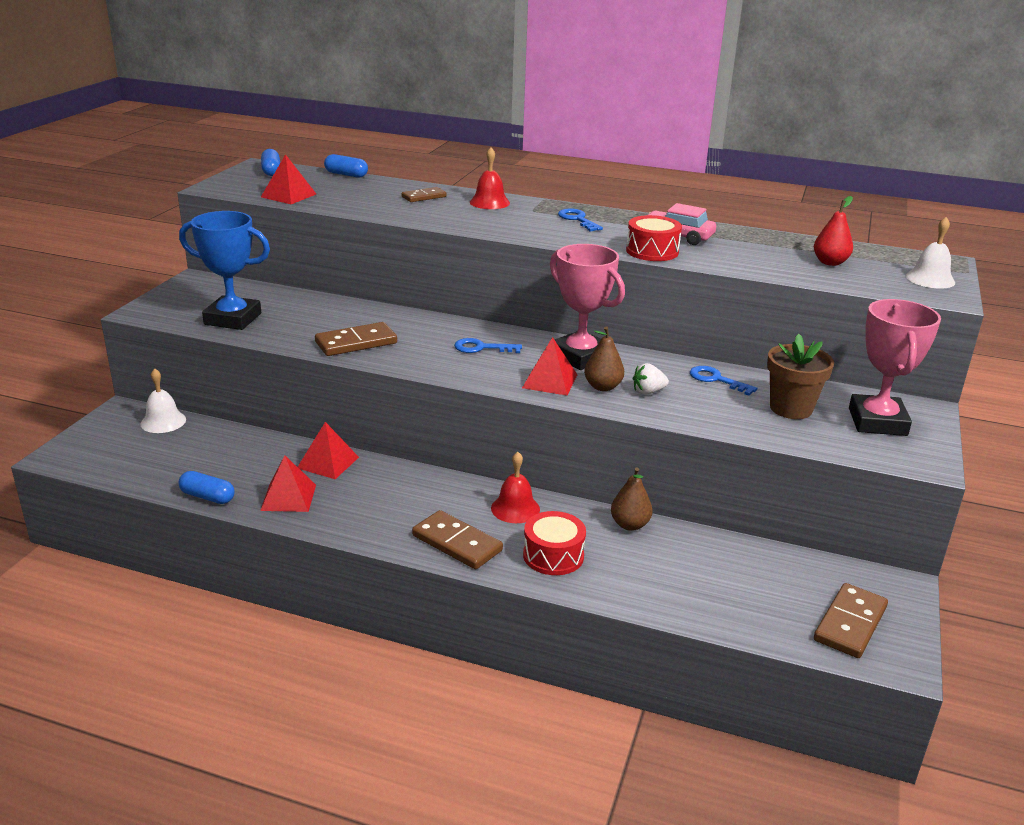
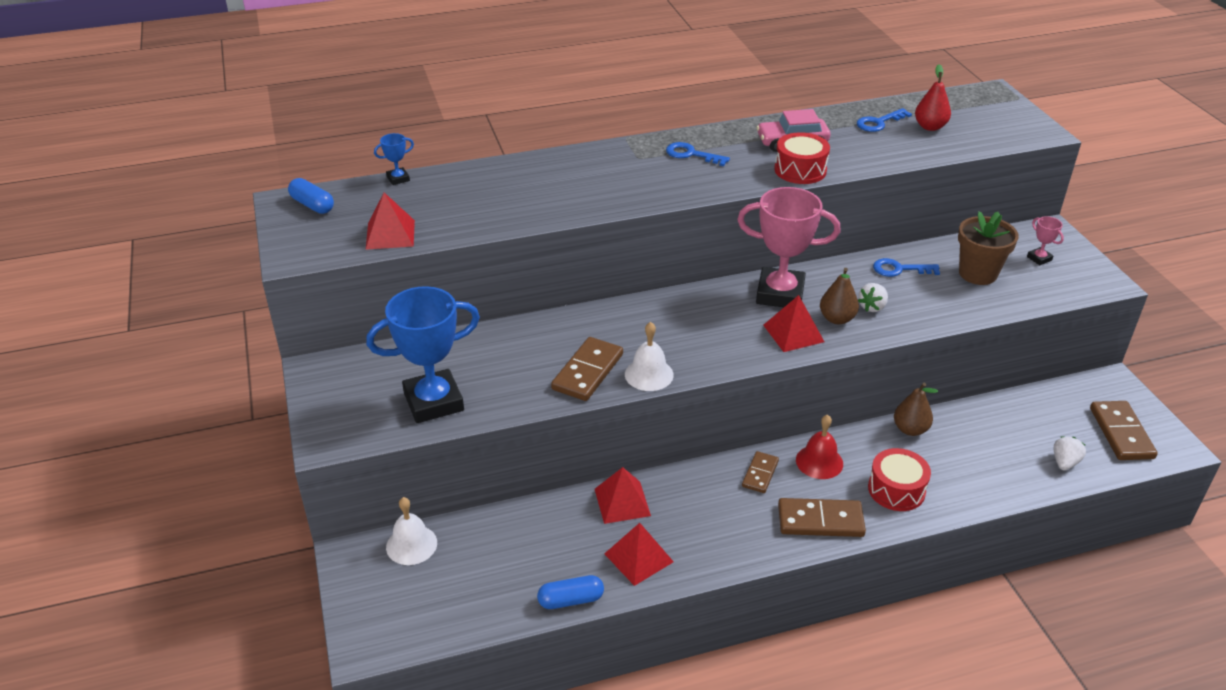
camera: 35 degrees left, 10 degrees up
blue capsule [324,154,368,177] -> blue trophy [374,133,414,185]
brown domino [402,187,447,202] -> brown domino moved to [742,451,779,493]
blue key [454,338,522,353] -> blue key moved to [857,108,912,132]
red bell [470,147,510,209] -> none
pink trophy [849,299,941,436] -> pink trophy [1027,216,1064,265], size x0.42
white bell [906,217,955,289] -> white bell moved to [625,322,674,391]
none -> white strawberry [1054,436,1086,471]

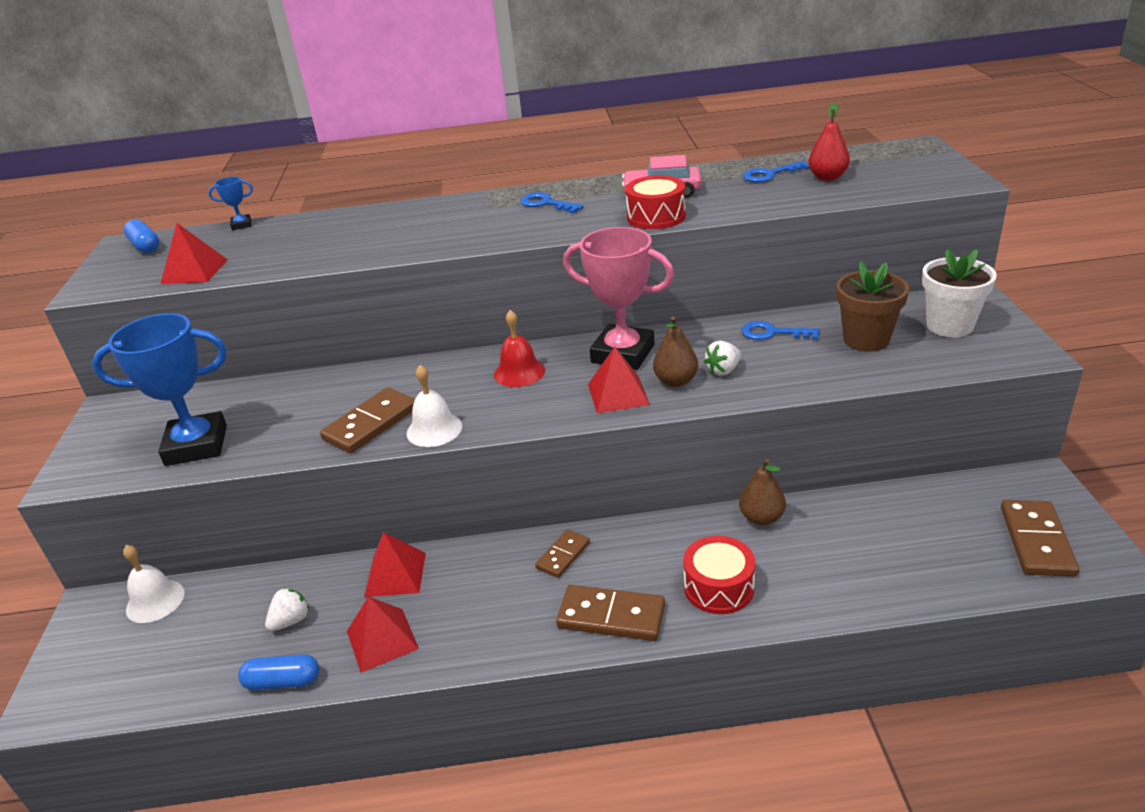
camera: 15 degrees right, 5 degrees down
red bell [796,415,843,479] -> red bell moved to [494,310,545,387]
pink trophy [1027,216,1064,265] -> white flower pot [922,249,997,337]
white strawberry [1054,436,1086,471] -> white strawberry moved to [265,588,310,631]

